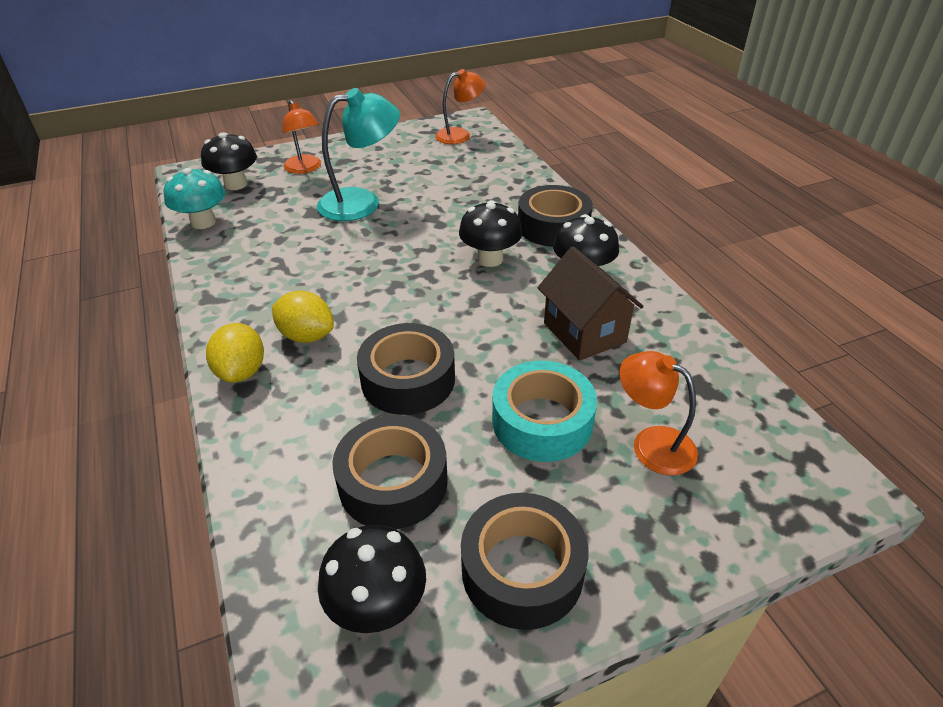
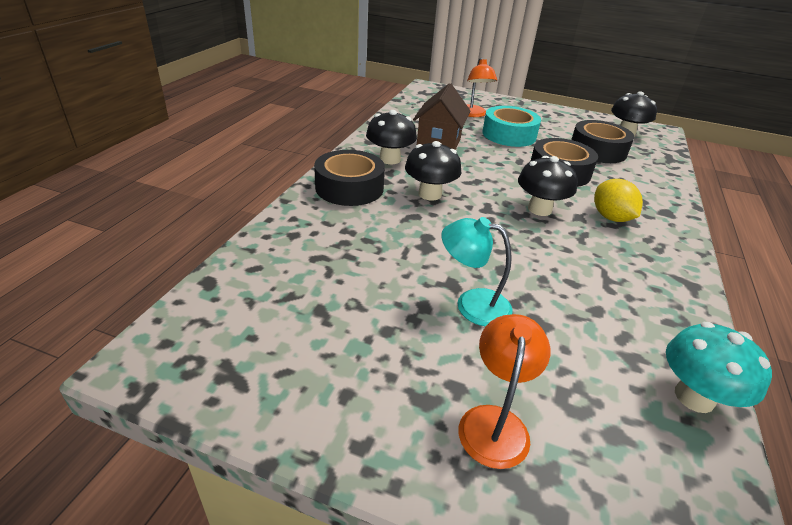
camera: 140 degrees left, 5 degrees down
black mushroom [201,132,257,190] -> black mushroom moved to [518,156,577,216]
yellow lemon [206,323,264,383] -> none
turquoise lamp [317,88,400,221] -> turquoise lamp [441,217,513,327], size x0.66
orange lamp [435,69,486,144] -> none
black tape [461,493,589,630] -> none

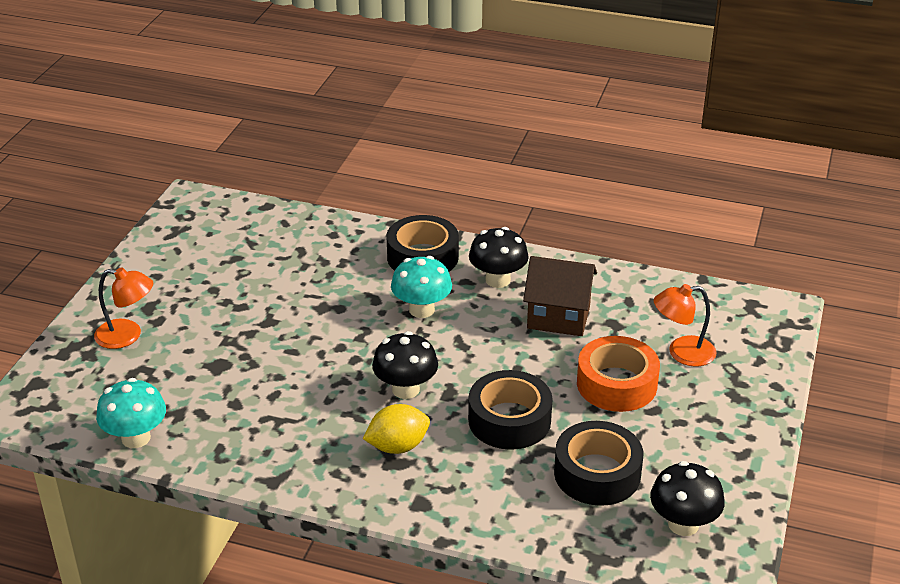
camera: 90 degrees right, 0 degrees up
black mushroom [405,141,462,201] -> turquoise mushroom [391,256,452,318]
turquoise lamp [441,217,513,327] -> none
turquoise tape [482,106,541,147] -> orange tape [577,336,660,412]

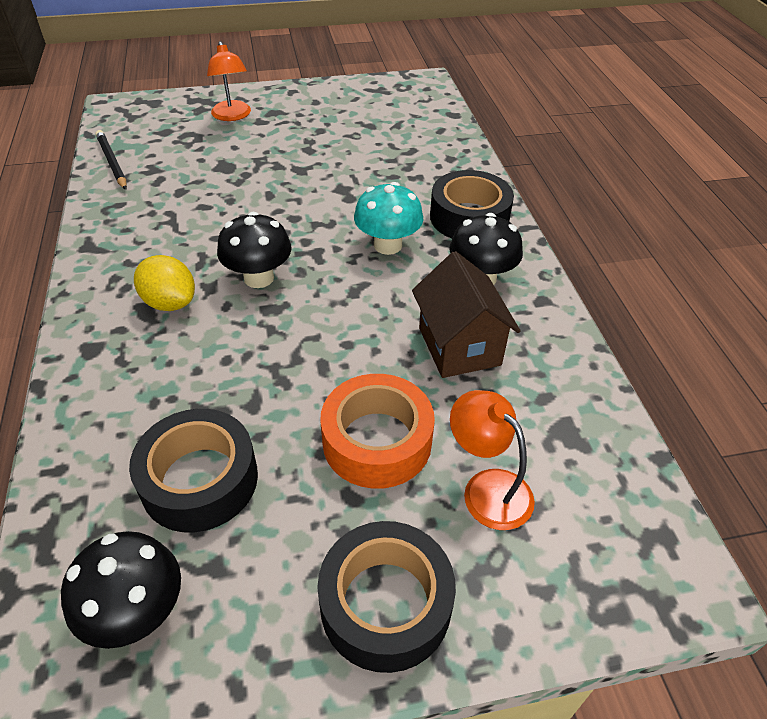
camera: 60 degrees right, 10 degrees up
turquoise mushroom [96,378,166,448] -> black pencil [96,130,127,190]
black tape [468,370,552,450] -> black tape moved to [317,521,456,673]

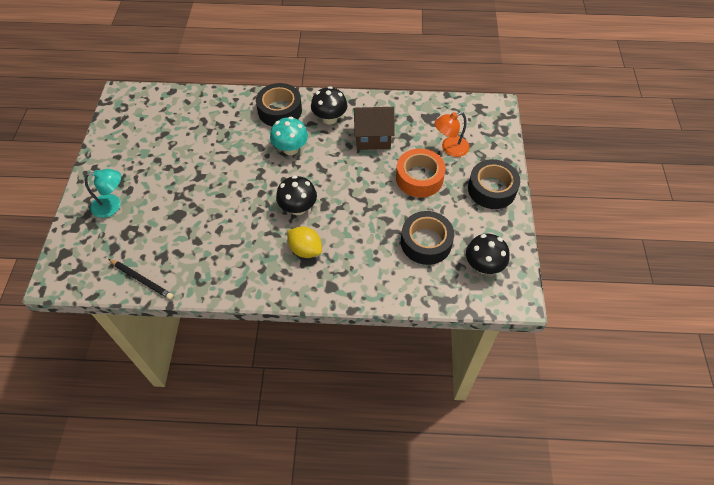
camera: 75 degrees left, 10 degrees up
black pencil [96,130,127,190] -> black pencil turned 135 degrees counterclockwise [108,259,174,300]
yellow lemon [134,255,195,311] -> yellow lemon turned 75 degrees clockwise [287,226,322,258]
orange lamp [207,41,251,121] -> turquoise lamp [84,169,121,218]

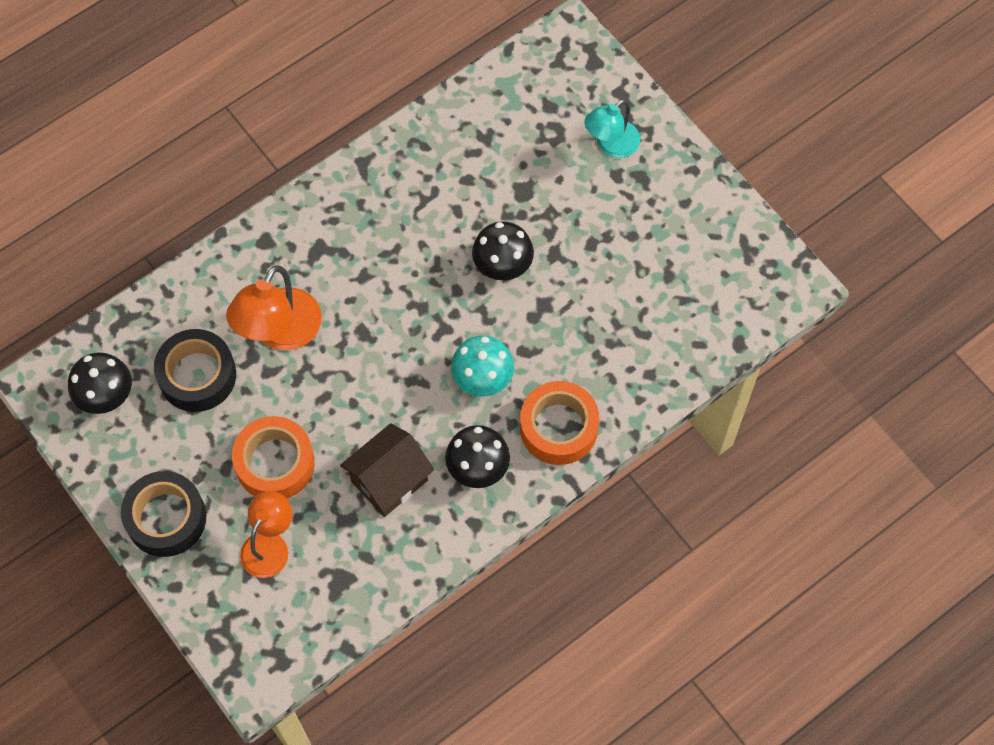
camera: 140 degrees right, 10 degrees up
black pencil [108,259,174,300] -> none
black tape [256,83,302,126] -> orange tape [520,381,600,465]
black mushroom [276,175,317,215] -> black mushroom moved to [472,221,534,280]
yellow lemon [287,226,322,258] -> none
none -> orange lamp [226,265,322,350]

